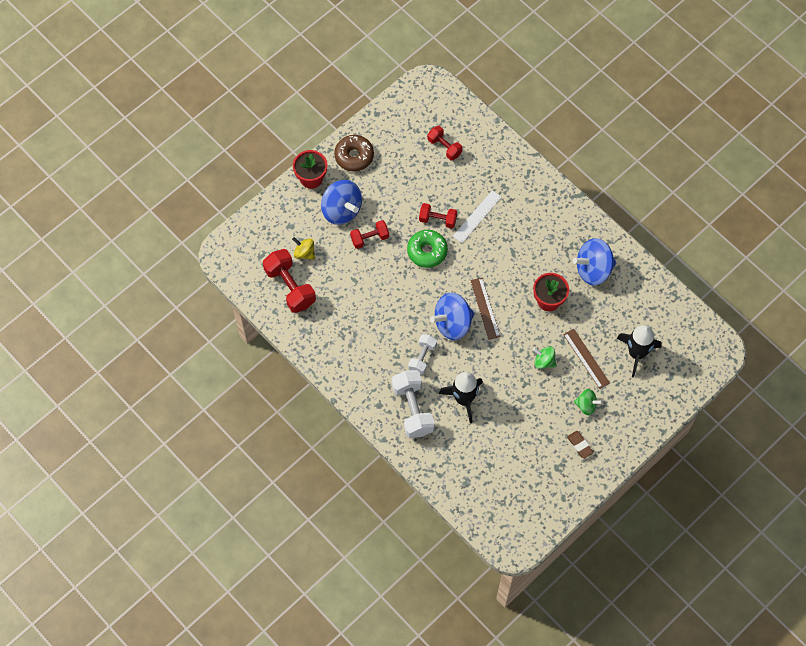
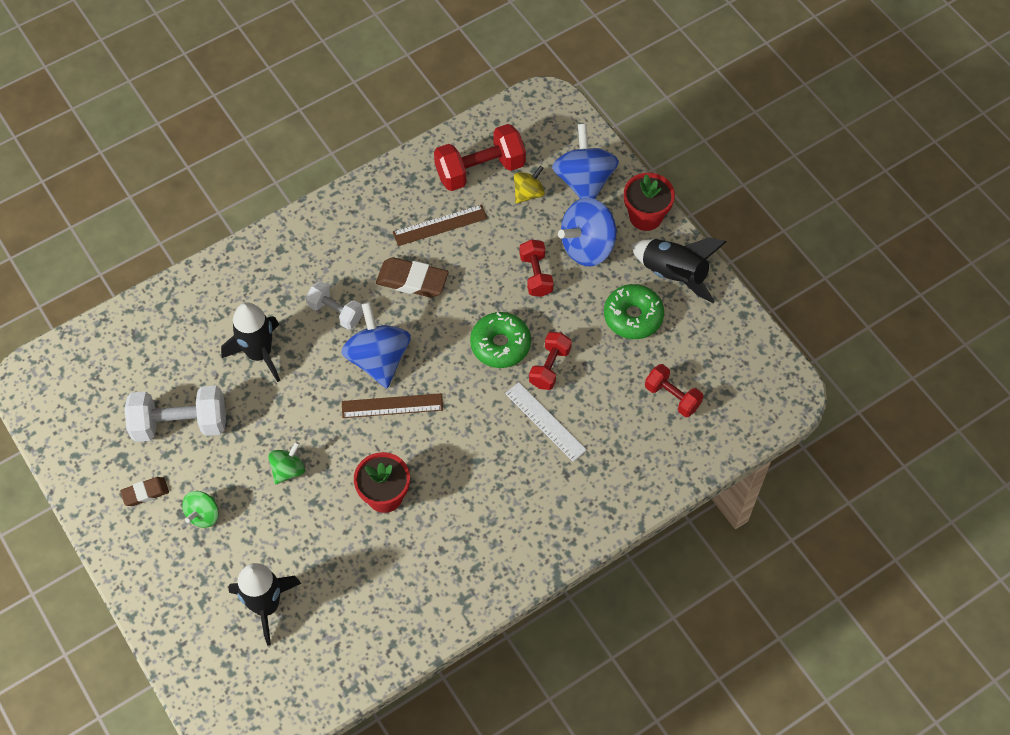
camera: 100 degrees right, 5 degrees down
brown donut [334,135,374,172] -> black rocket [631,237,726,303]
white dumbbell [392,370,435,438] -> white dumbbell moved to [124,385,226,442]
red dumbbell [427,126,463,160] -> red dumbbell turned 75 degrees clockwise [645,364,703,417]
brown ruler [563,329,610,389] -> brown ruler moved to [393,205,488,246]
blue spinning top [573,238,616,286] -> blue spinning top moved to [552,124,619,199]
none -> brown eraser [376,257,448,298]
none -> green donut [604,284,664,339]

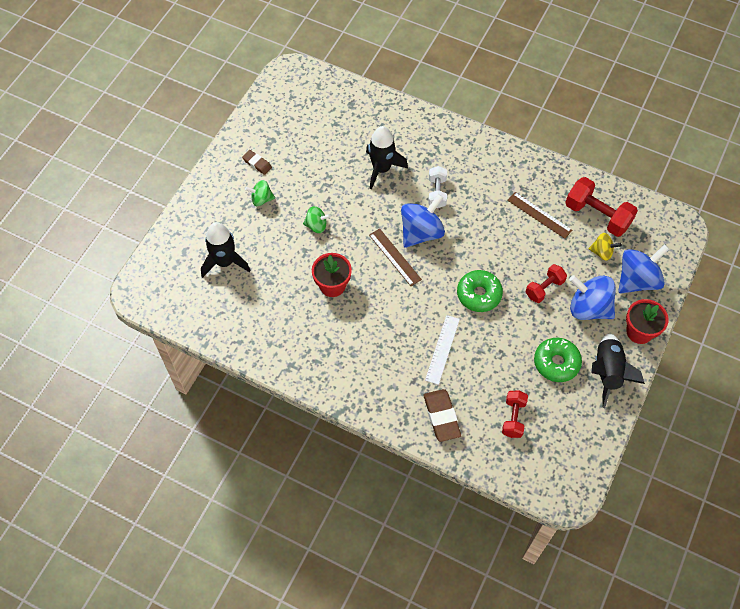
camera: 60 degrees right, 0 degrees up
white dumbbell [124,385,226,442] -> none
brown eraser [376,257,448,298] -> brown eraser moved to [424,389,461,442]
red dumbbell [529,332,572,390] -> none

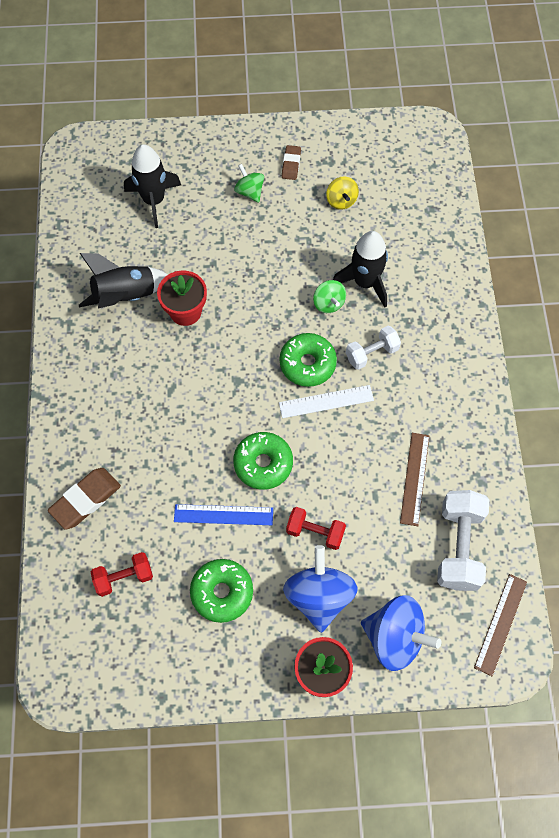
camera: 60 degrees right, 5 degrees up
green spinning top [303,206,331,233] -> green spinning top moved to [313,280,346,313]
brown ruler [369,228,422,286] -> brown ruler moved to [474,574,527,676]
blue spinning top [401,194,445,248] -> green donut [280,333,337,387]
white ruler [425,315,460,385] -> white ruler moved to [279,385,374,418]
red dumbbell [565,177,638,237] -> white dumbbell [437,490,490,591]
yellow spinning top [589,233,622,261] -> yellow spinning top moved to [326,177,359,210]
black rocket [592,333,645,408] -> black rocket moved to [79,253,168,308]
none -> blue ruler [174,504,273,525]

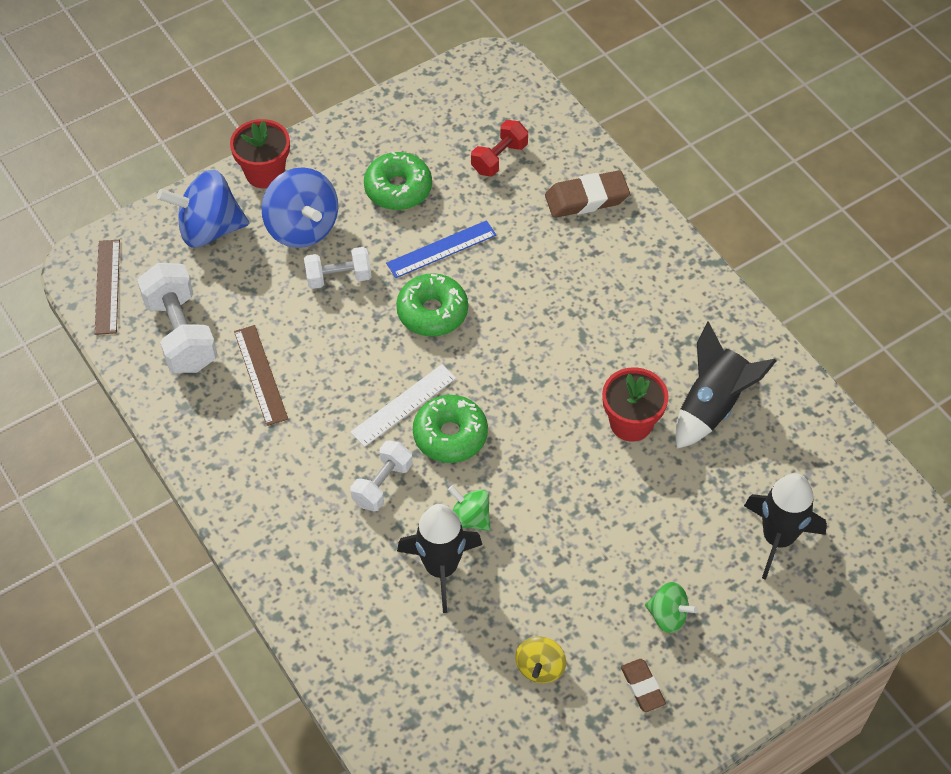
camera: 150 degrees right, 10 degrees down
brown eraser [48,468,121,530] -> brown eraser turned 60 degrees clockwise [545,170,630,218]
red dumbbell [286,507,346,550] -> white dumbbell [304,247,371,289]
yellow spinning top [326,177,359,210] -> yellow spinning top turned 120 degrees counterclockwise [515,636,566,683]

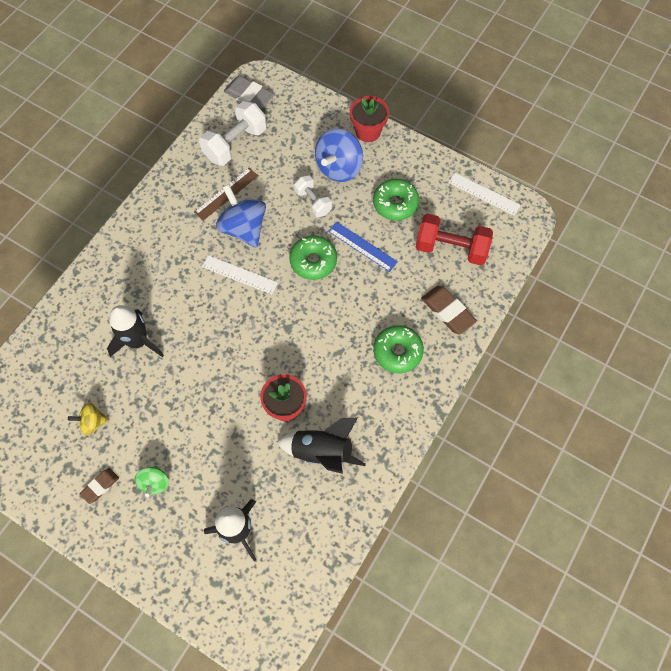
camera: 65 degrees right, 10 degrees up
brown ruler [95,240,120,335] -> grey eraser [224,76,274,109]
blue spinning top [157,170,249,248] -> blue spinning top moved to [216,184,266,248]
white dumbbell [350,440,413,511] -> none
green donut [413,395,488,463] -> green donut moved to [373,325,424,373]
green spinning top [448,485,490,531] -> none
red dumbbell [471,120,528,177] -> red dumbbell [416,214,493,265], size x1.65
none -> white ruler [448,173,521,215]

